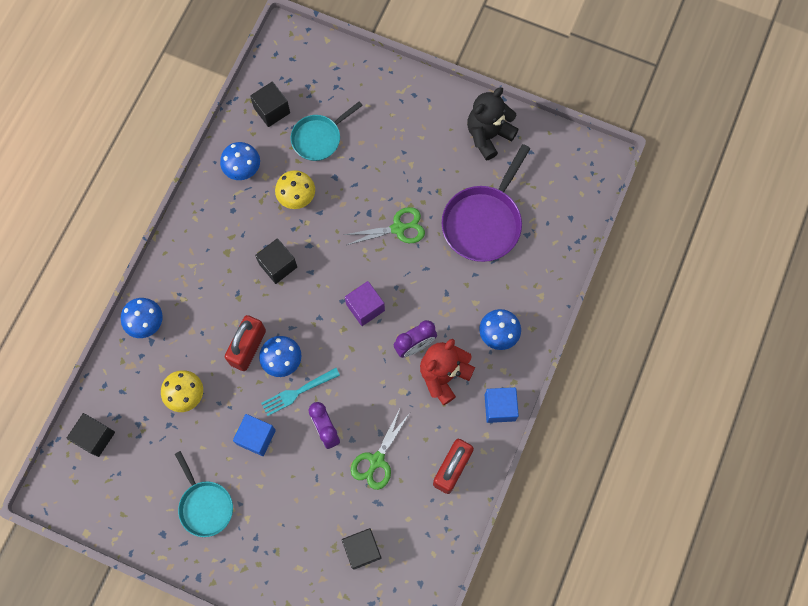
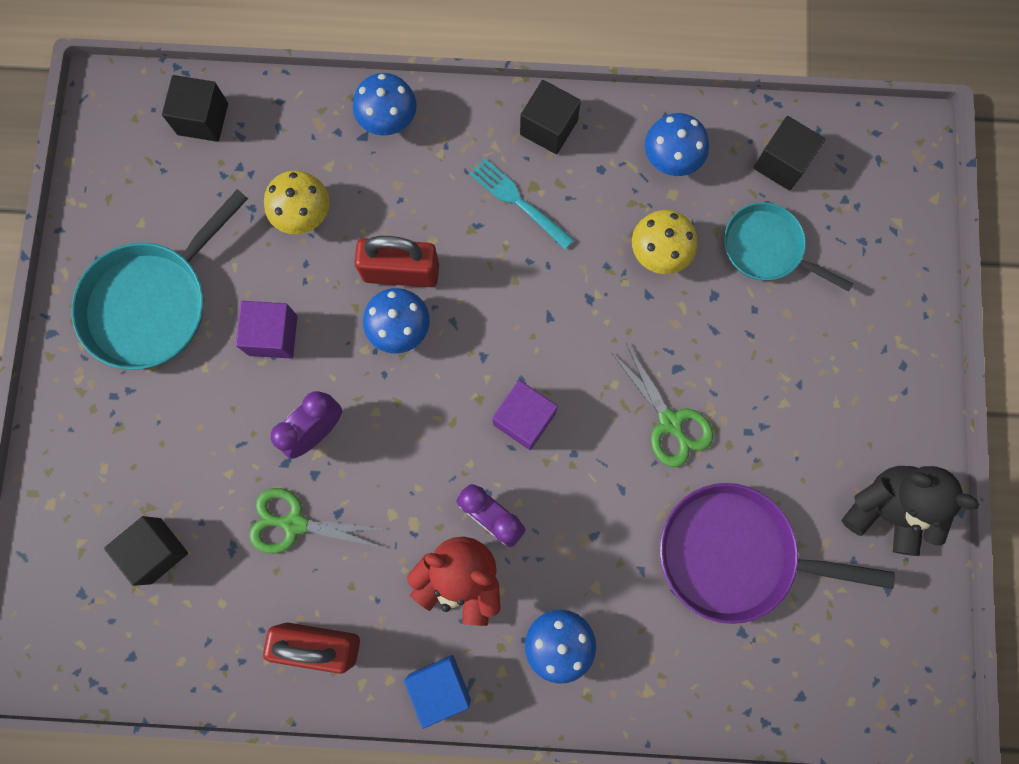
camera: 70 degrees right, 5 degrees up
turquoise pan [175,451,233,537] -> turquoise pan [71,189,248,370], size x1.58
blue cube [233,414,276,456] -> purple cube [236,301,297,358]
black cube [255,238,297,284] -> black cube moved to [520,80,581,154]
turquoise fork [261,368,340,416] -> turquoise fork moved to [469,158,574,249]

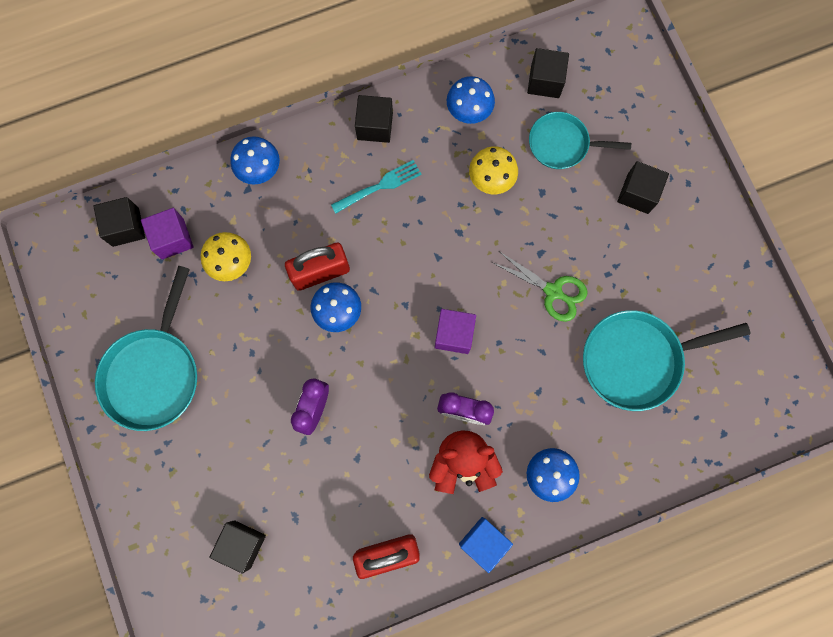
camera: 25 degrees left, 0 degrees up
purple cube [236,301,297,358] -> purple cube moved to [141,208,194,259]
green scissors [249,488,386,553] -> none
turquoise fork [469,158,574,249] -> turquoise fork turned 135 degrees clockwise [331,160,422,214]
purple pan [660,483,895,624] -> turquoise pan [583,310,750,411]
black teddy bear [841,466,979,556] -> none
none -> black cube [617,161,669,214]

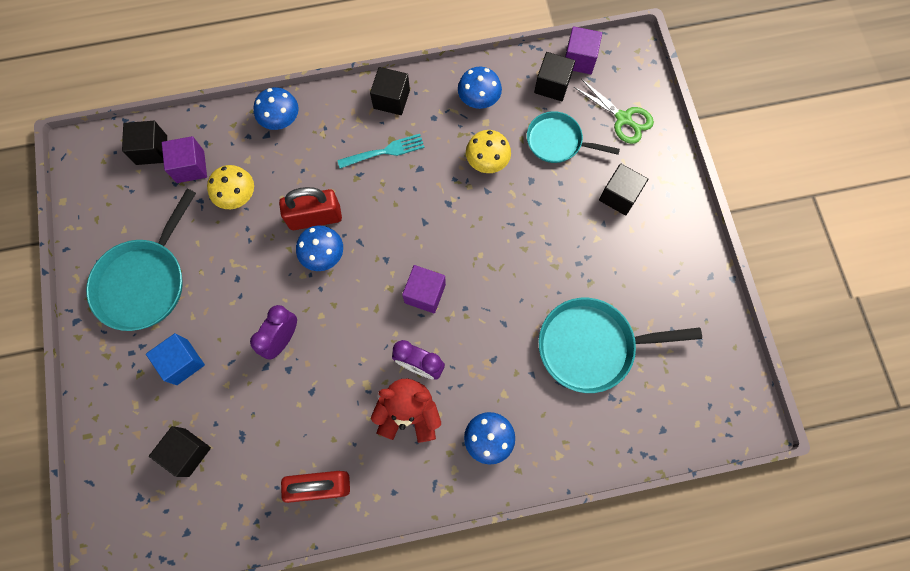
camera: 10 degrees right, 5 degrees down
blue cube [459,517,513,573] -> blue cube moved to [146,333,205,385]
green scissors [493,252,588,322] -> green scissors moved to [574,79,654,144]
none -> purple cube [565,26,602,74]

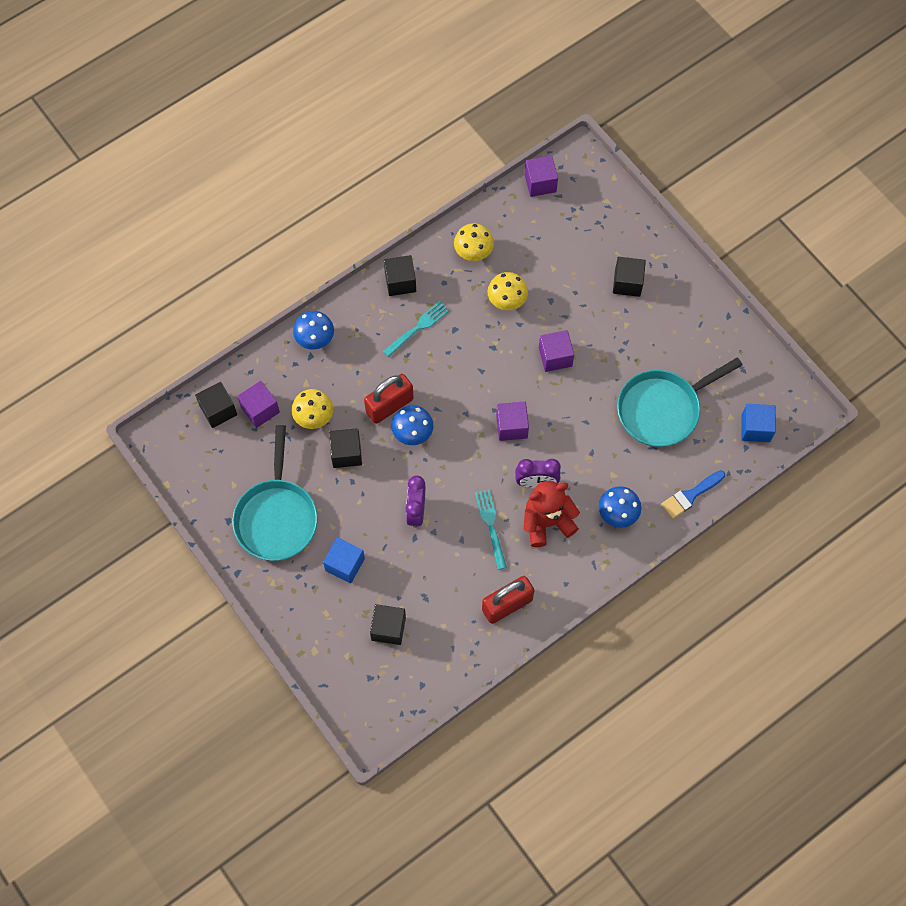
camera: 25 degrees left, 5 degrees down
blue mushroom [458,67,502,109] -> yellow mushroom [454,223,494,261]
turquoise pan [527,111,620,163] -> none
black cube [534,52,575,101] -> black cube moved to [329,428,362,468]
green scissors [574,79,654,144] -> none
none -> turquoise fork [475,489,507,570]
none -> purple cube [539,330,574,372]
none -> blue brush [661,470,725,519]
none -> blue cube [741,404,776,442]

